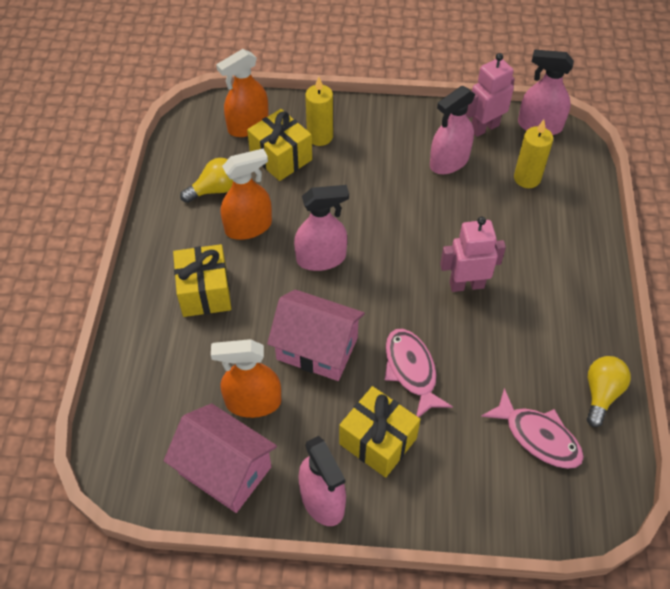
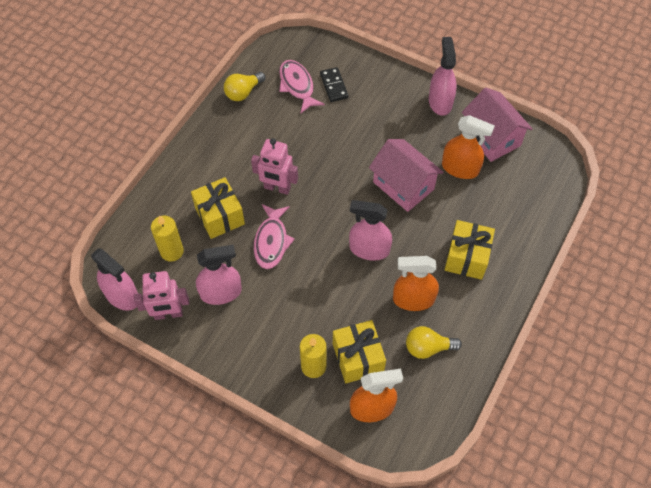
camera: 155 degrees left, 5 degrees up
yellow gift [339,386,421,478] -> yellow gift moved to [191,177,245,239]
pink fish [385,329,453,417] -> pink fish moved to [253,204,295,269]
none -> black domino [320,67,349,102]

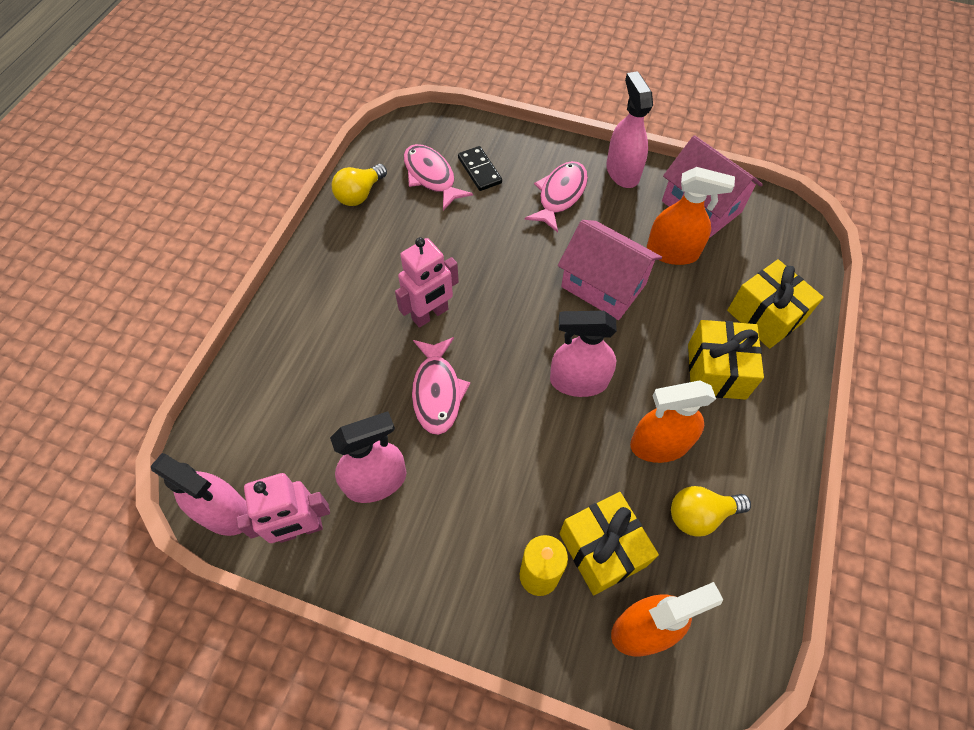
camera: 10 degrees left, 0 degrees up
yellow candle [151,215,184,262] -> none
yellow gift [191,177,245,239] -> yellow gift moved to [727,259,824,349]
pink robot [251,138,298,195] -> pink robot turned 45 degrees counterclockwise [395,237,459,328]
none -> pink fish [524,161,588,233]

